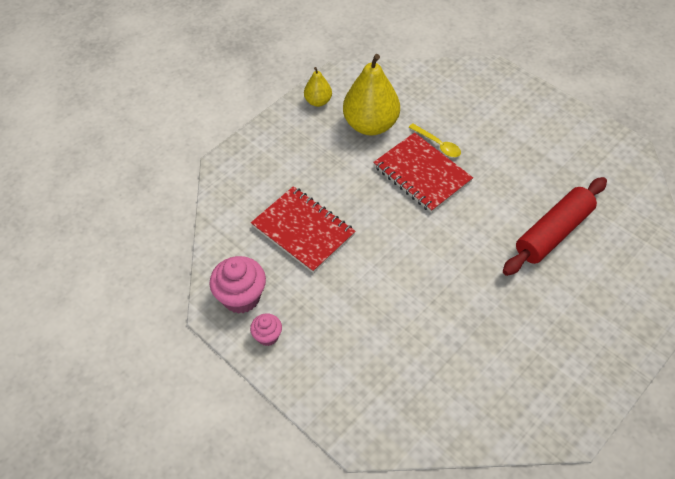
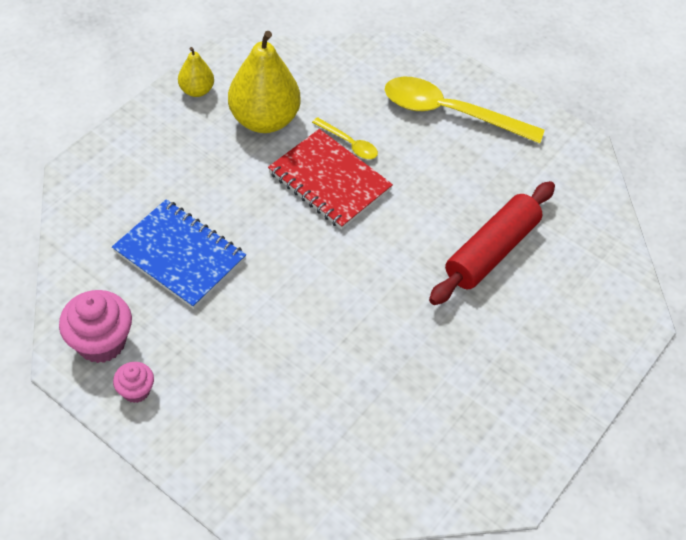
camera: 10 degrees left, 0 degrees up
red notebook [251,186,356,273] -> blue notebook [112,199,246,309]
none -> yellow spoon [385,77,544,143]

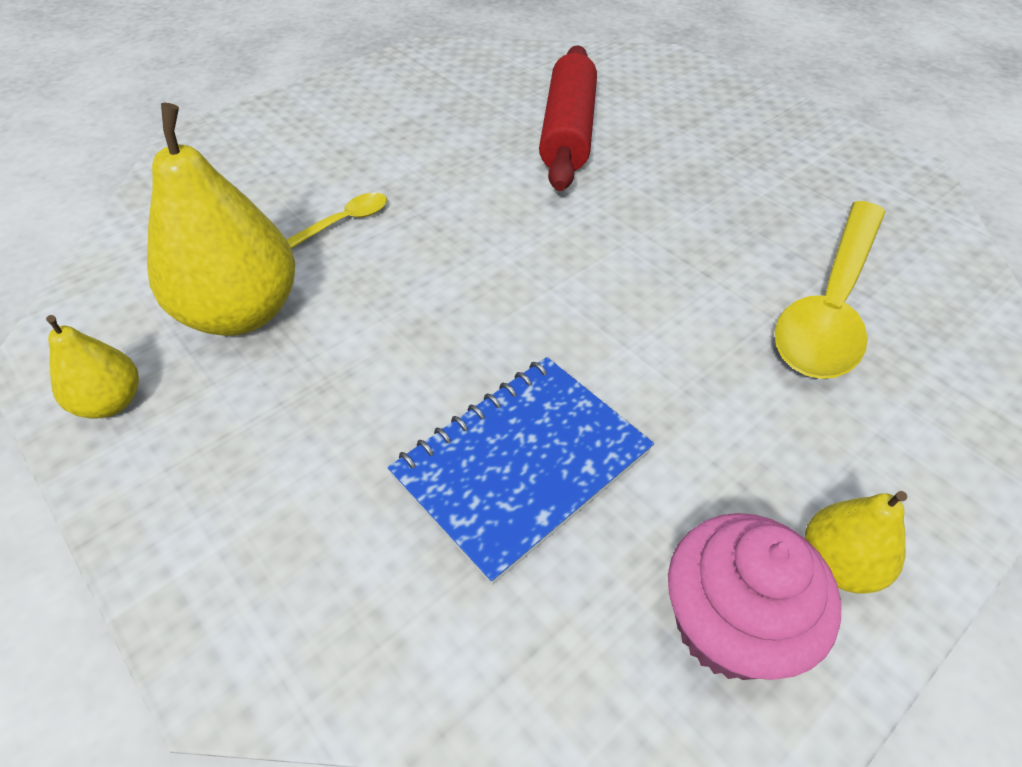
camera: 75 degrees left, 5 degrees down
pink cupcake [113,362,154,403] -> yellow pear [805,491,907,594]
red notebook [268,129,393,230] -> none
yellow spoon [385,77,544,143] -> yellow spoon moved to [775,201,886,379]
red rolling pin [429,181,555,305] -> red rolling pin turned 45 degrees clockwise [539,45,597,191]

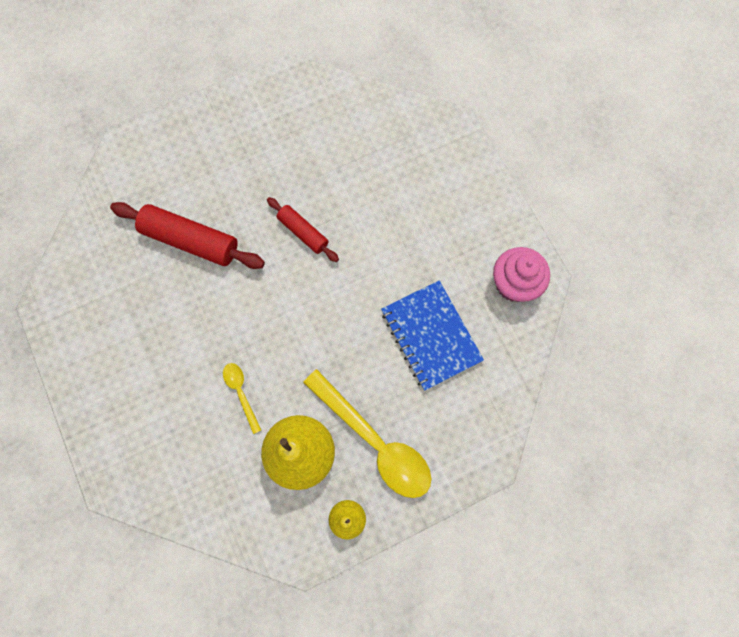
camera: 75 degrees left, 25 degrees up
yellow spoon [775,201,886,379] -> yellow spoon moved to [303,369,431,498]
yellow pear [805,491,907,594] -> none
none -> red rolling pin [267,197,339,262]

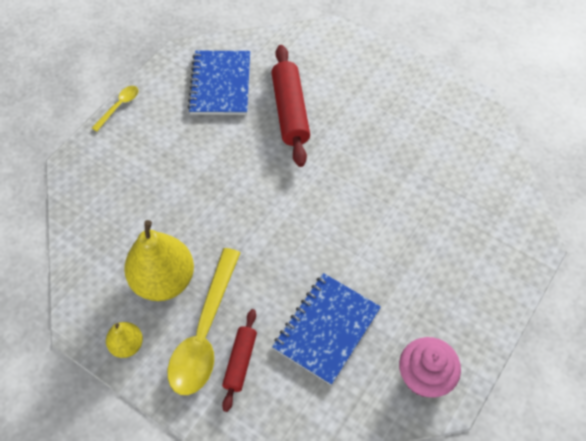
camera: 60 degrees right, 15 degrees down
yellow spoon [223,363,261,434] -> yellow spoon moved to [92,86,138,131]
red rolling pin [267,197,339,262] -> red rolling pin moved to [222,309,257,412]
none -> blue notebook [188,51,250,115]

